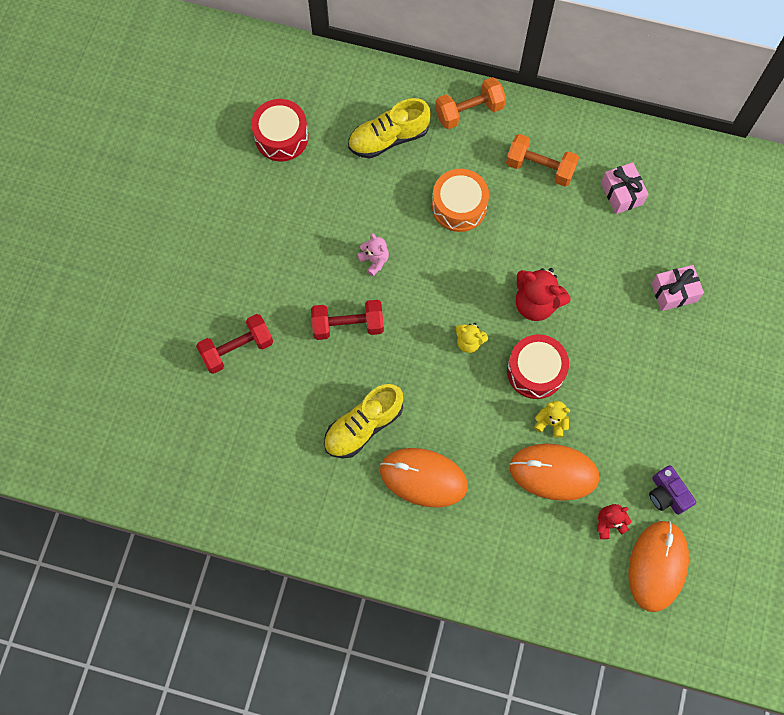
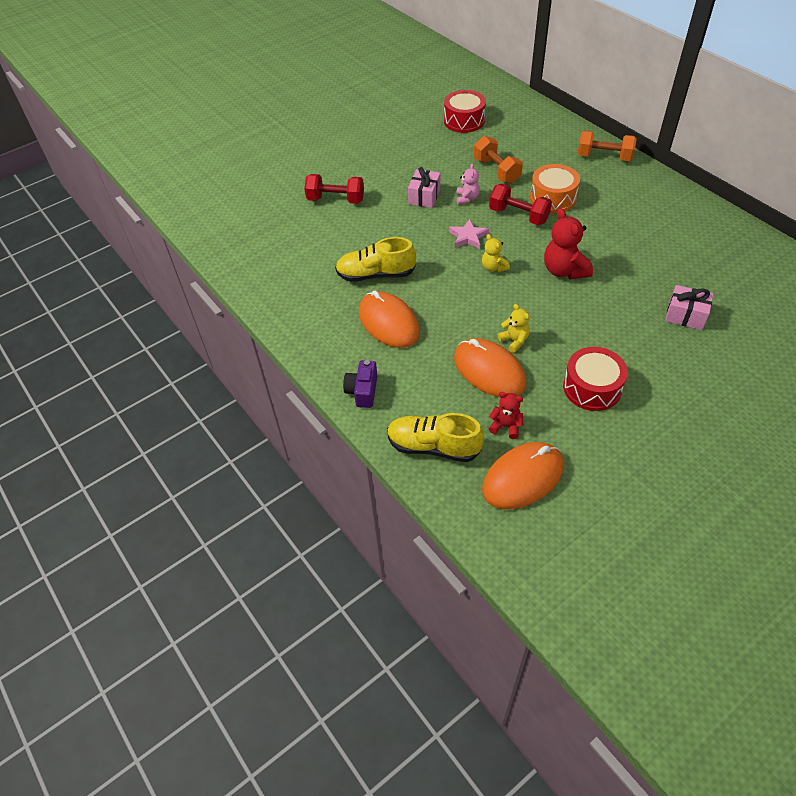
camera: 40 degrees right, 20 degrees down
red dumbbell [311,300,384,340] -> red dumbbell moved to [489,184,552,225]
yellow shoe [348,98,431,159] -> yellow shoe moved to [387,413,484,462]
orange dumbbell [506,134,579,187] -> orange dumbbell moved to [474,136,523,184]
red drum [507,334,569,399] -> red drum moved to [563,347,628,411]
pink gift [601,162,648,214] -> pink gift moved to [408,167,440,208]
purple camera [649,465,696,515] -> purple camera moved to [343,360,377,408]
none -> pink star [449,219,489,249]

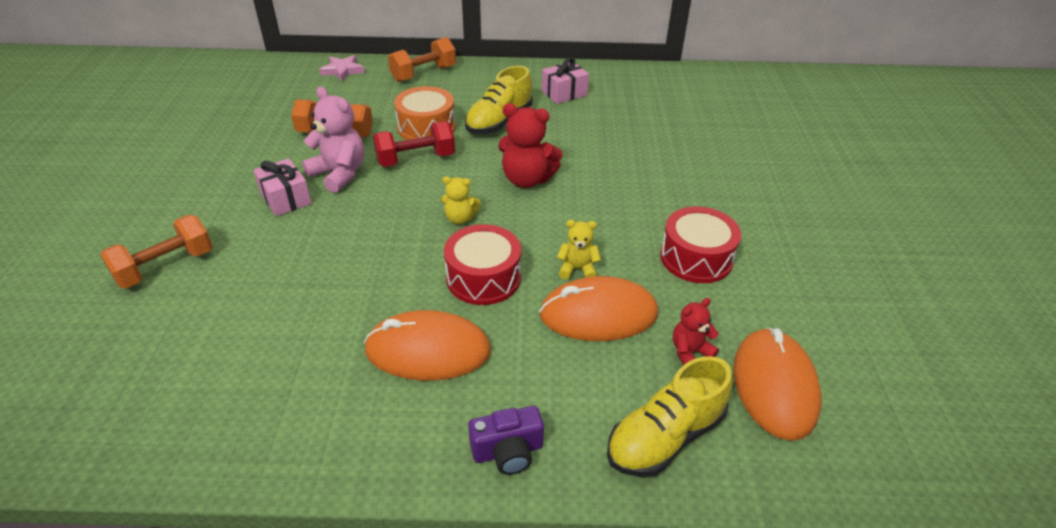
camera: 55 degrees left, 10 degrees down
red dumbbell [304,174,364,204] -> orange dumbbell [100,215,213,288]
yellow shoe [335,237,416,282] -> yellow shoe moved to [465,66,533,134]
purple camera [343,360,377,408] -> purple camera turned 60 degrees counterclockwise [468,406,544,475]
red drum [444,90,486,133] -> red drum moved to [444,224,521,305]
pink star [449,219,489,249] -> pink star moved to [319,55,365,81]
pink teddy bear [456,164,480,205] -> pink teddy bear [302,87,364,193], size x1.74
pink gift [665,285,713,330] -> pink gift moved to [542,58,589,104]

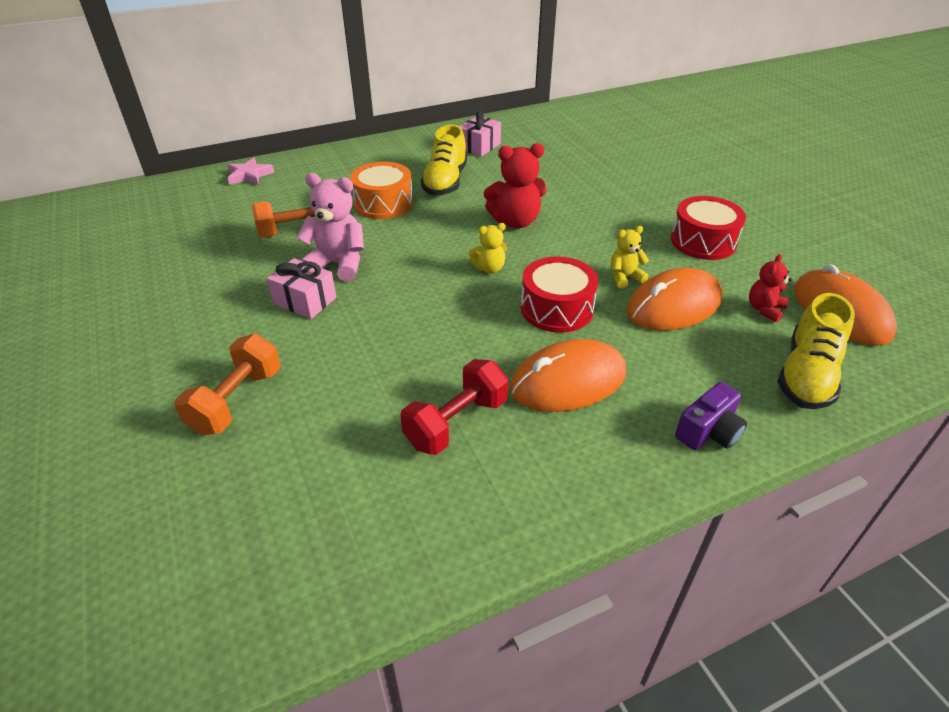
camera: 25 degrees left, 0 degrees up
red dumbbell [373,121,455,167] -> red dumbbell moved to [400,359,508,455]
orange dumbbell [388,37,456,82] -> none

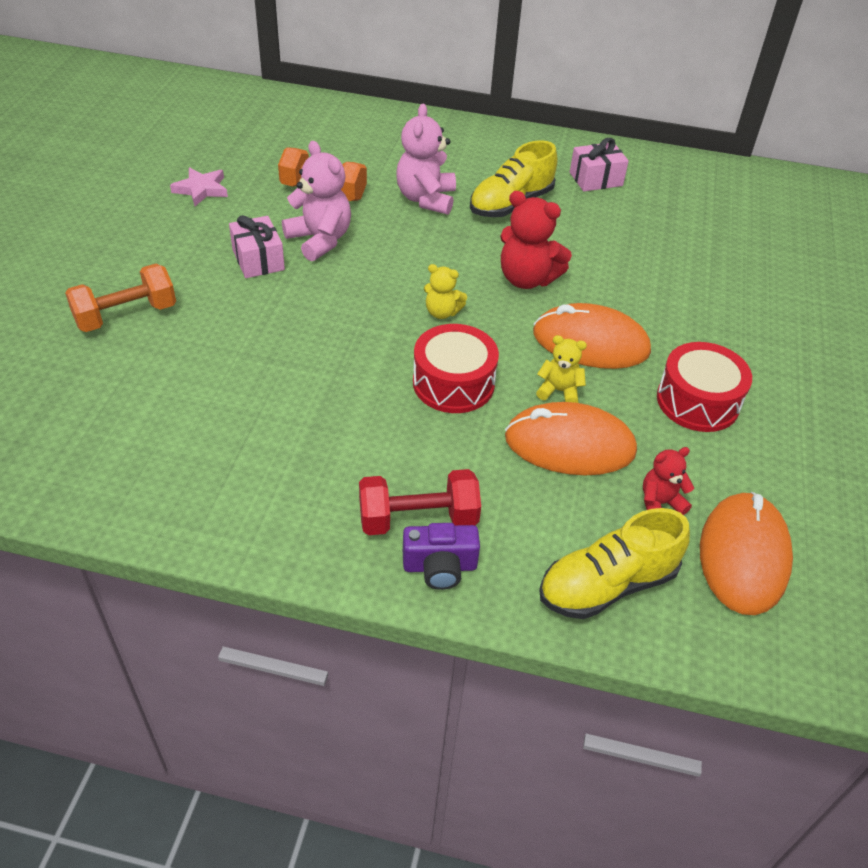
camera: 35 degrees right, 5 degrees up
pink star [227,157,274,185] -> pink star moved to [170,167,228,206]
orange drum [350,162,413,219] -> pink teddy bear [396,104,456,215]
red dumbbell [400,359,508,455] -> red dumbbell moved to [359,469,481,535]
orange mouse [510,339,626,412] -> orange mouse moved to [533,303,651,369]

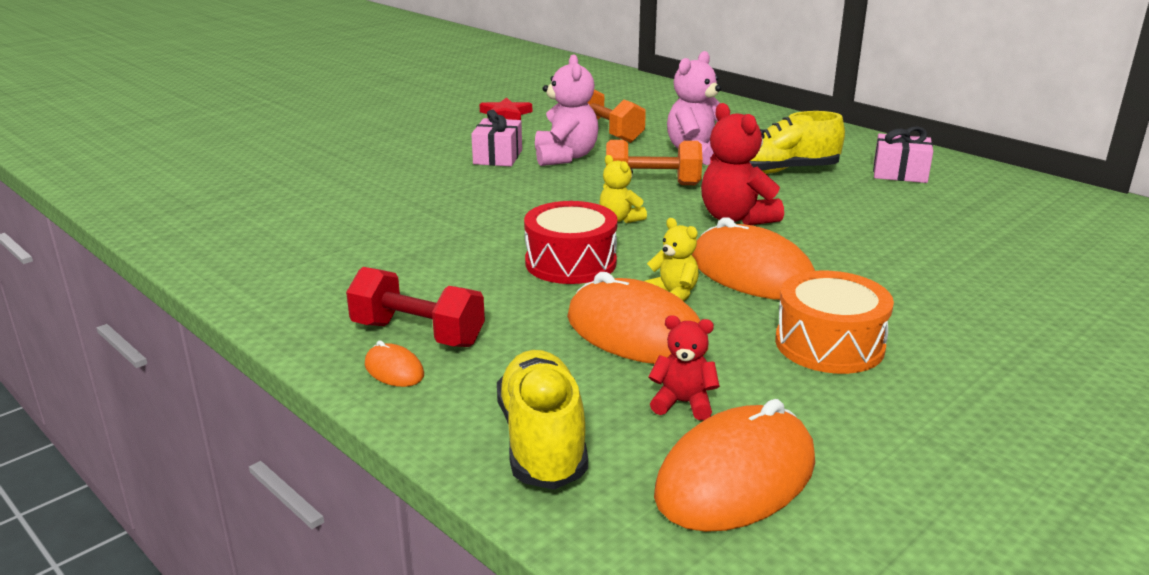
camera: 35 degrees right, 20 degrees down
orange dumbbell [65,264,176,332] -> orange dumbbell moved to [606,140,703,185]
pink star [170,167,228,206] -> red star [479,98,532,120]
purple camera [403,523,480,590] -> orange mouse [365,340,424,387]
yellow shoe [539,508,690,619] -> yellow shoe turned 75 degrees clockwise [497,350,588,490]
red drum [657,342,752,432] -> orange drum [775,271,894,374]

